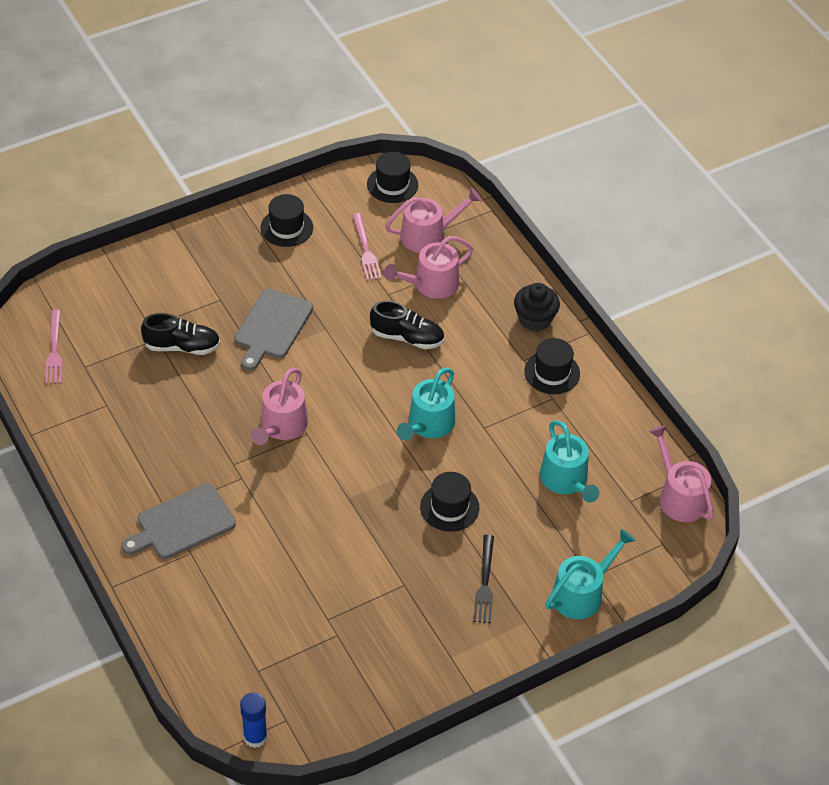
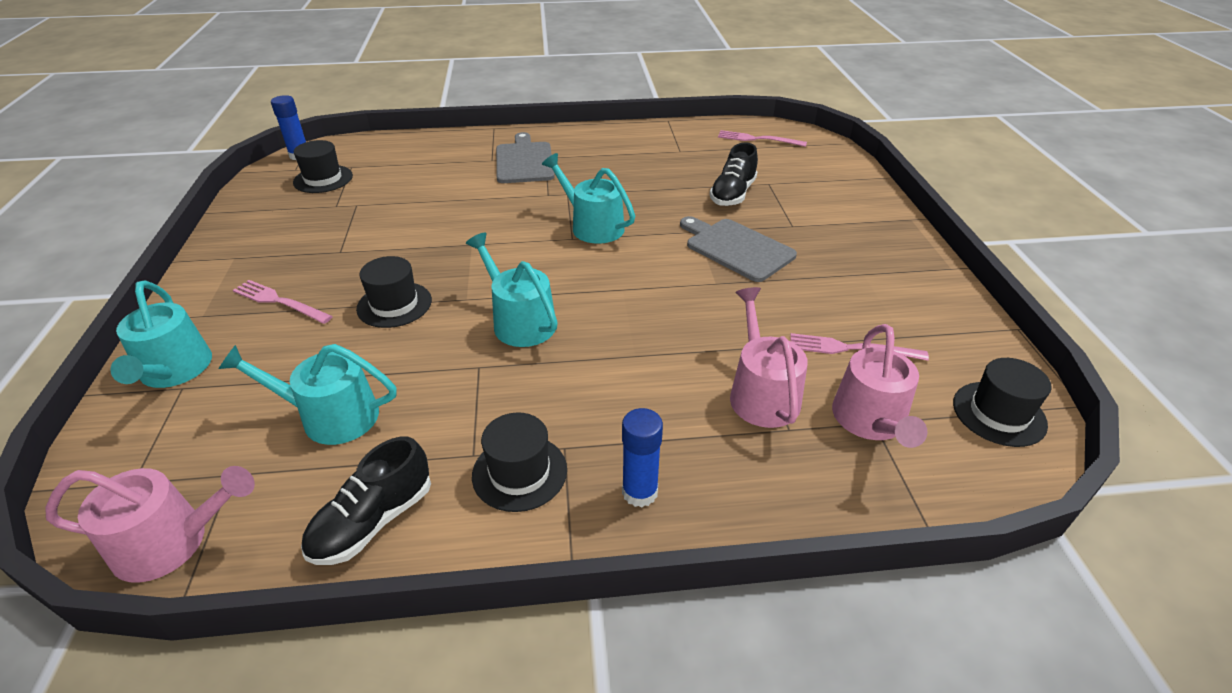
camera: 115 degrees right, 10 degrees down
pink watering can [251,368,308,445] -> turquoise watering can [542,153,635,244]
black hat [261,194,313,247] -> black hat moved to [293,140,353,193]
black shoe [370,300,444,349] -> black shoe moved to [301,437,431,565]
black fork [473,535,494,623] -> pink fork [232,280,333,324]
black cupcake [514,283,560,331] -> blue glue stick [622,408,663,507]

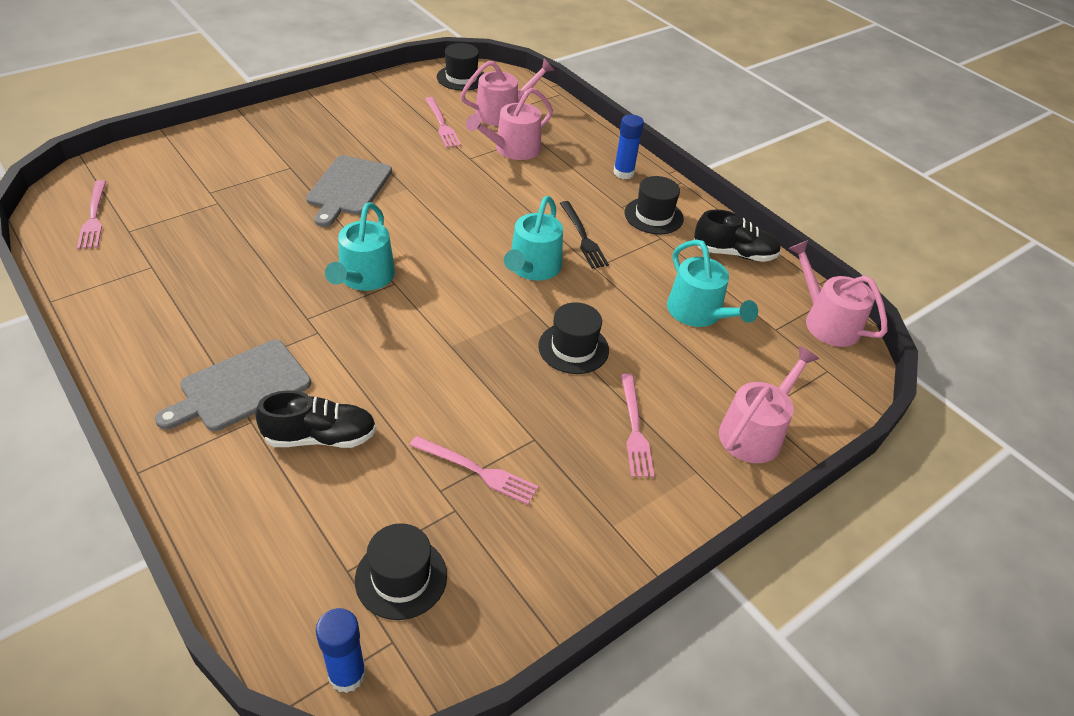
camera: 125 degrees left, 5 degrees up
turquoise watering can [110,280,212,388] -> pink watering can [719,346,819,463]
black shoe [710,142,758,206] -> black shoe moved to [256,390,376,448]
none -> pink fork [410,436,539,505]
none -> black fork [560,201,609,268]

